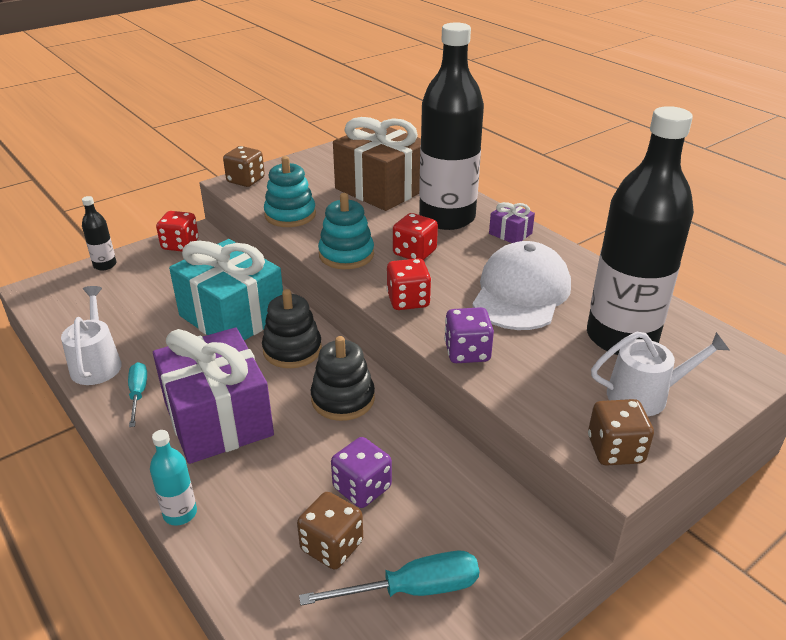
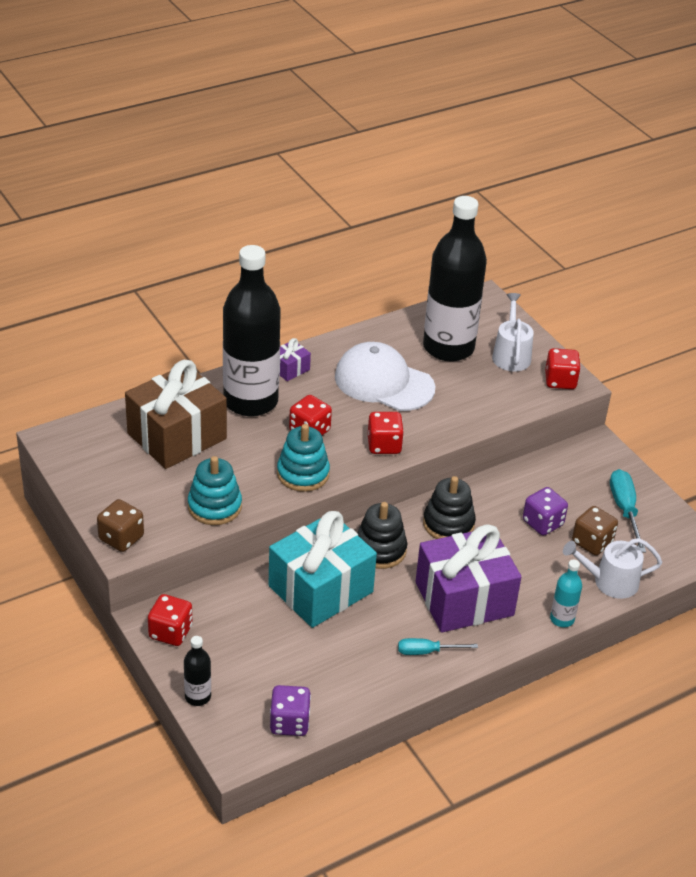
camera: 85 degrees left, 5 degrees up
white watering can [61,286,122,385] -> white watering can moved to [563,538,662,599]
purple dice [444,307,494,363] -> purple dice moved to [270,685,311,736]
brown dice [588,399,654,466] -> red dice [545,348,581,389]

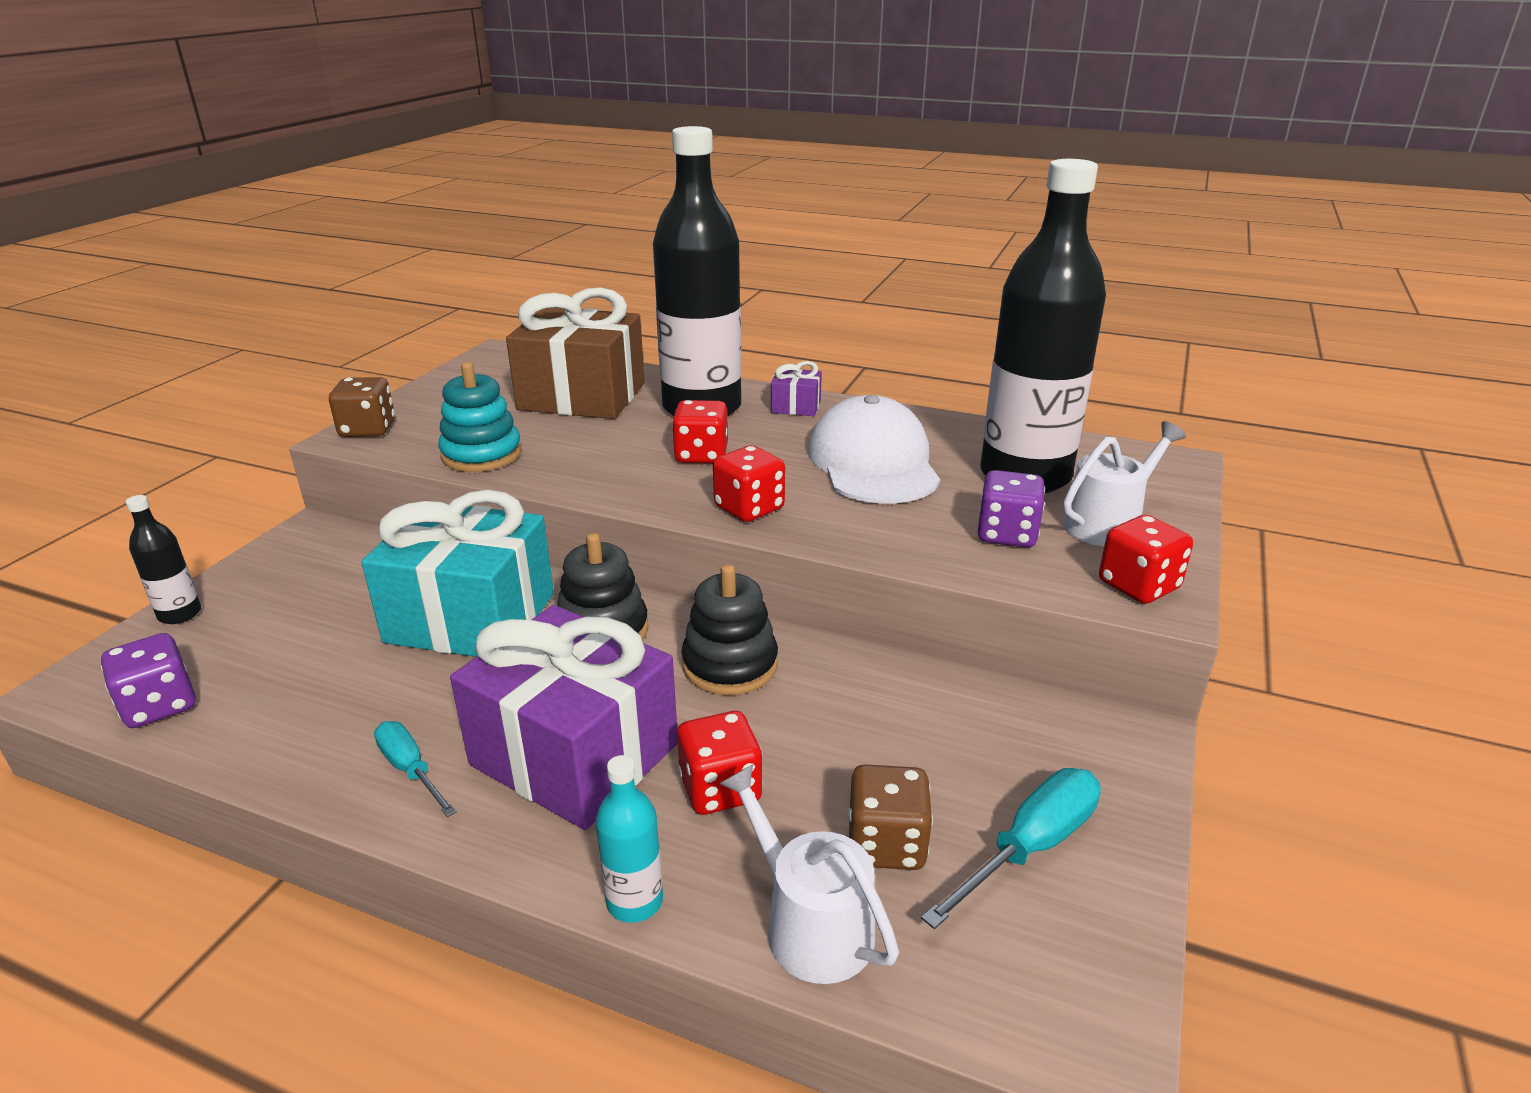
camera: 55 degrees right, 10 degrees down
red dice [148,594,193,646] -> red dice moved to [677,711,763,815]
turquoise stacking toy [277,424,330,492] -> none
purple dice [523,487,568,536] -> purple dice moved to [978,470,1045,547]

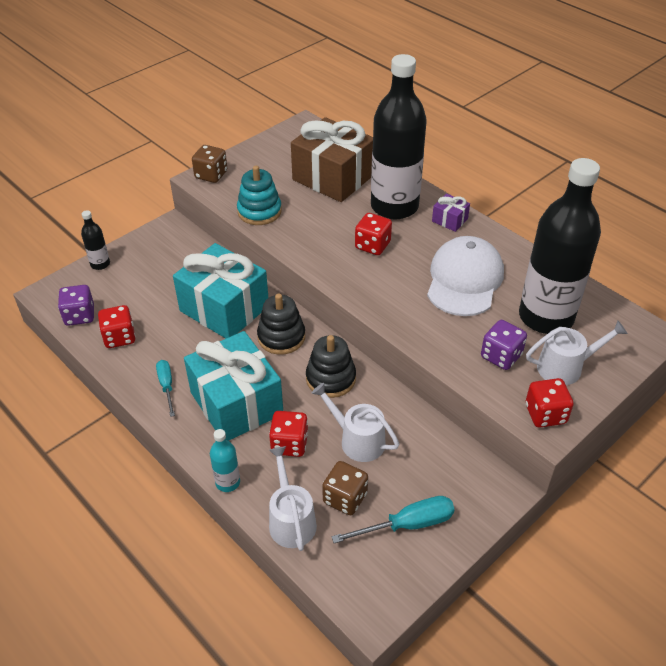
camera: 25 degrees right, 15 degrees up
purple gift [450,605,678,830] -> turquoise gift [184,331,283,441]
red dice [713,445,785,522] -> red dice moved to [98,305,136,348]
none -> white watering can [312,383,399,462]

